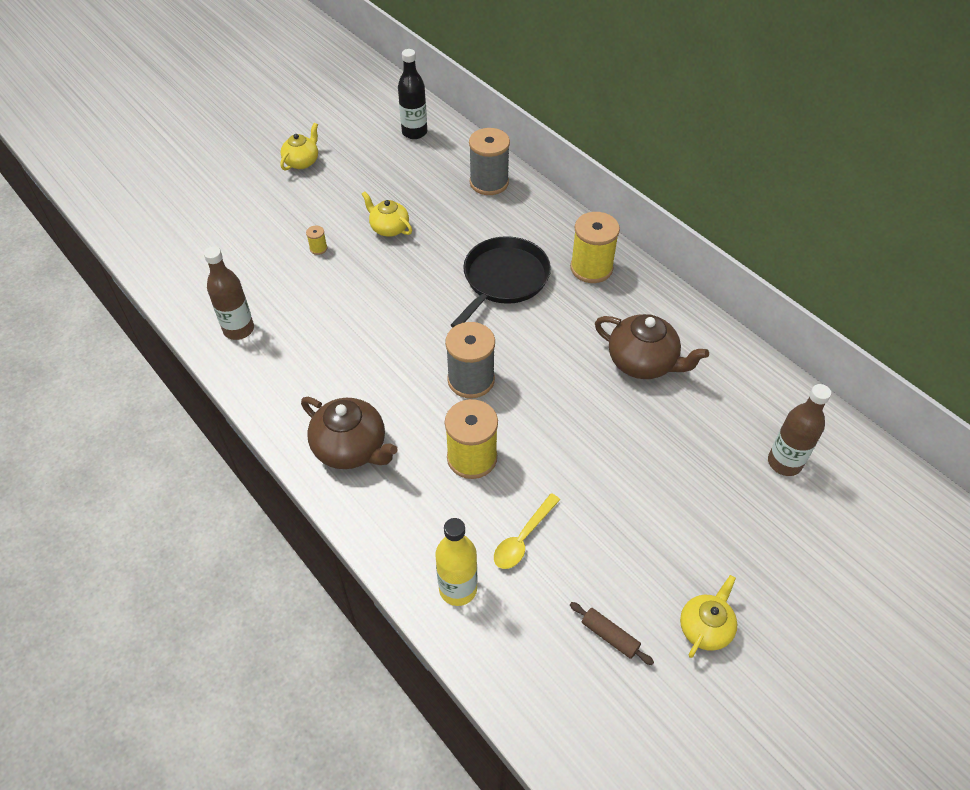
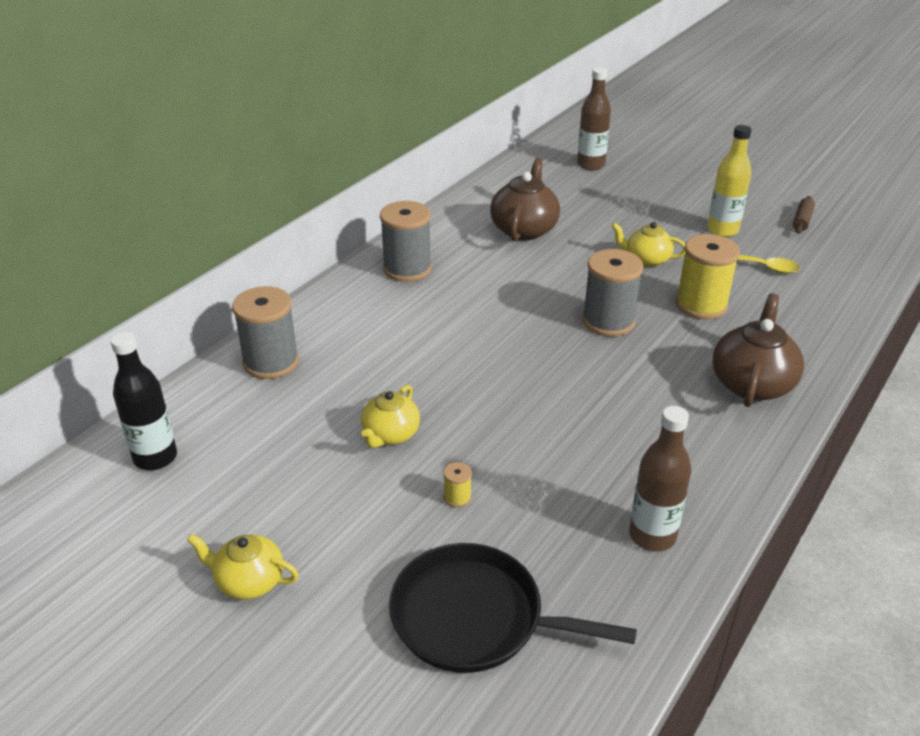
camera: 105 degrees left, 15 degrees down
yellow bottle [436,518,477,606] -> yellow bottle moved to [707,125,752,237]
black pan [451,236,551,328] -> black pan moved to [389,543,637,673]
yellow spool [570,212,620,283] -> grey spool [380,201,432,282]
yellow teapot [680,575,737,658] -> yellow teapot moved to [611,222,685,267]

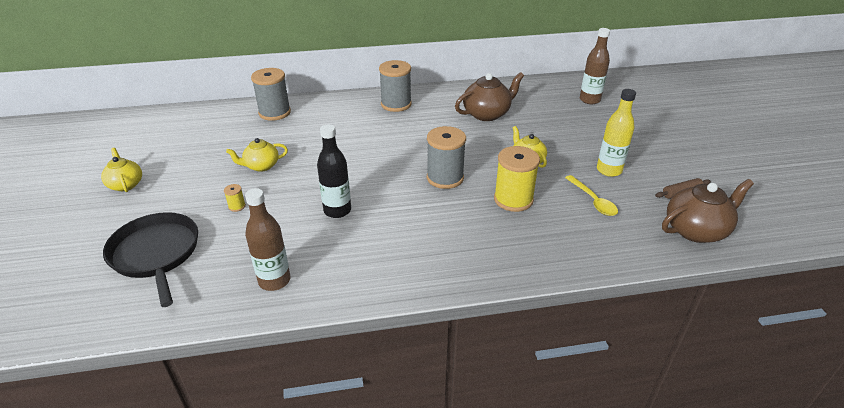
camera: 45 degrees right, 0 degrees up
black bottle [111,332,177,470] -> black bottle moved to [317,124,351,218]
brown teapot [712,293,804,407] -> brown teapot moved to [662,179,754,243]

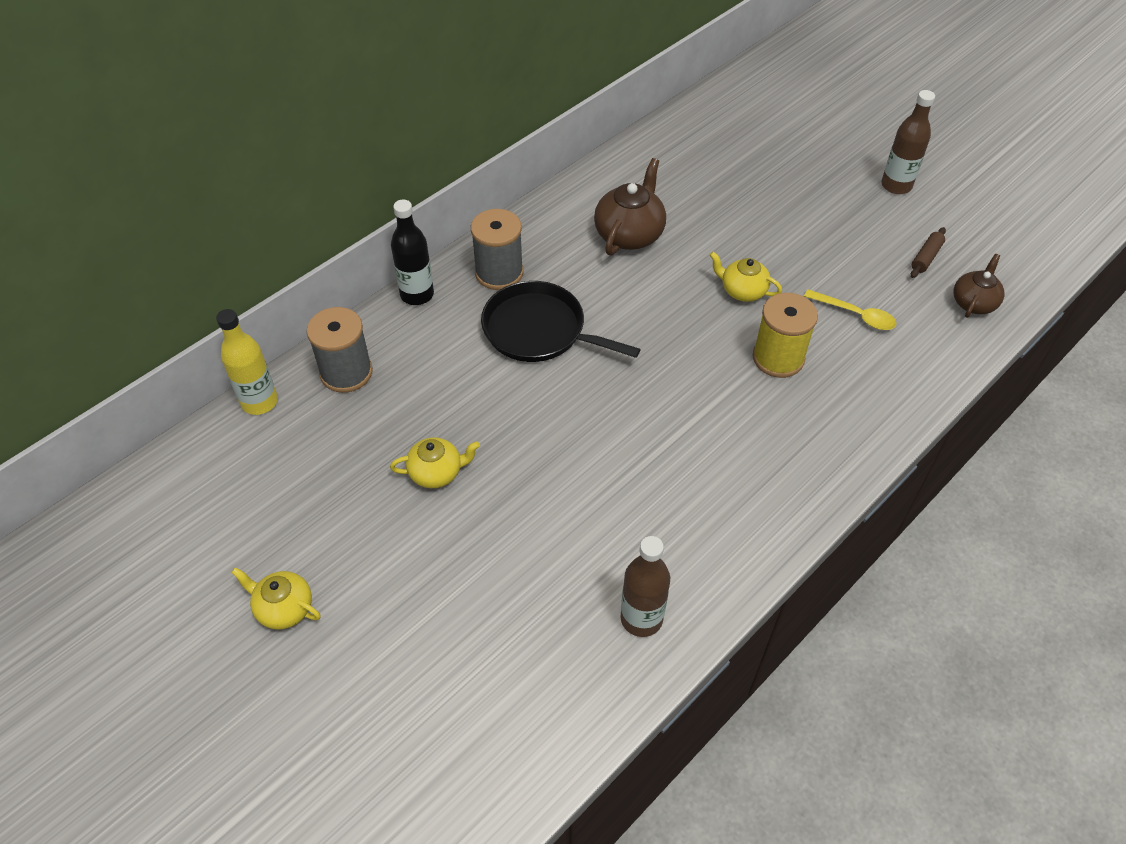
camera: 35 degrees left, 15 degrees up
black pan [103,212,198,307] -> black pan moved to [481,281,641,362]
yellow spool [224,184,246,212] -> none
yellow teapot [226,138,288,172] -> yellow teapot turned 135 degrees counterclockwise [390,437,480,488]
black bottle [317,124,351,218] -> black bottle moved to [391,200,434,305]
grey spool [427,126,466,189] -> none
brown bottle [580,28,610,104] -> brown bottle moved to [881,90,935,194]
yellow bottle [597,89,636,177] -> yellow bottle moved to [216,309,278,415]
brown teapot [662,179,754,243] -> brown teapot [954,254,1004,318], size x0.64

